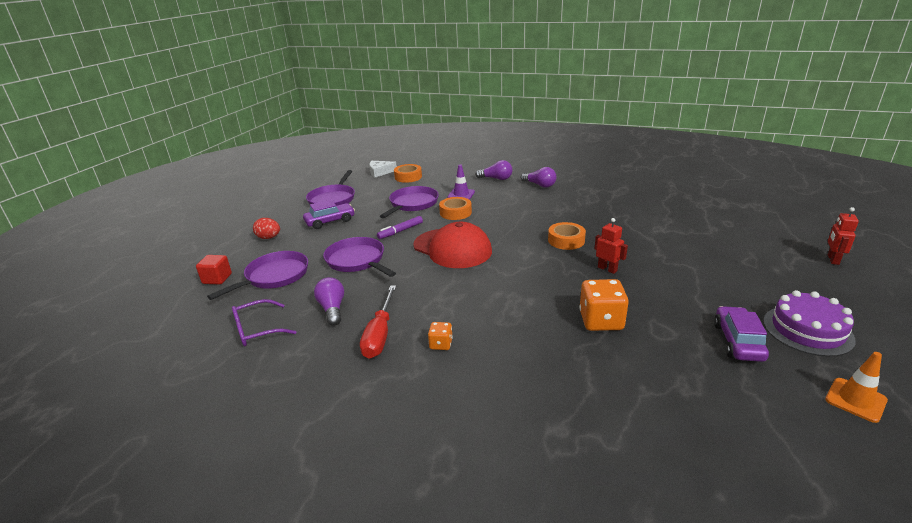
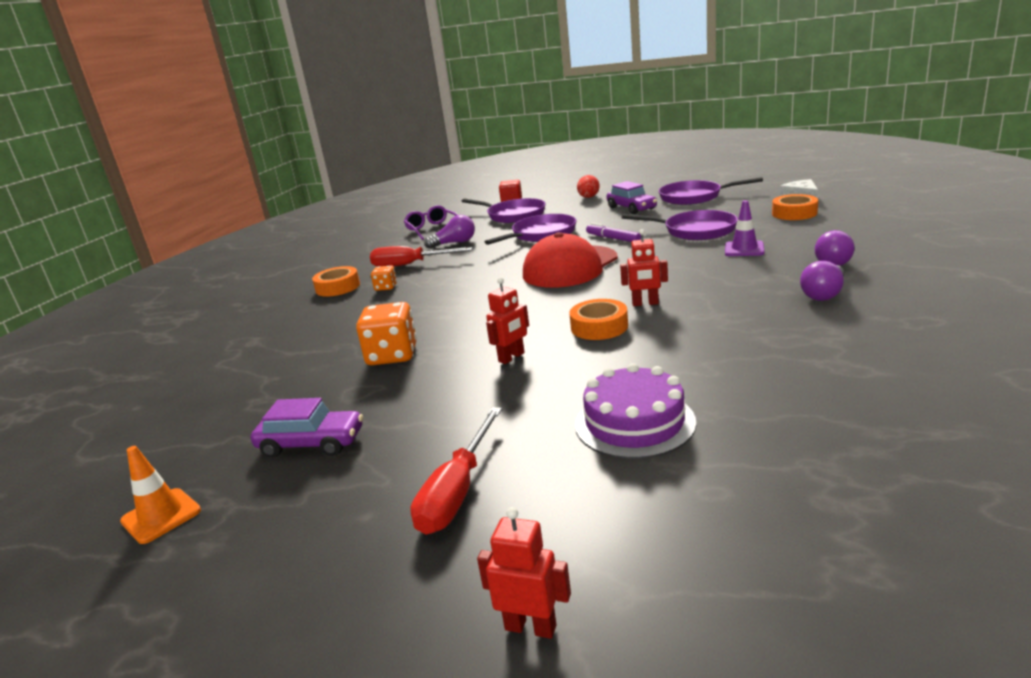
camera: 90 degrees right, 5 degrees down
orange tape [439,197,472,220] -> orange tape moved to [312,266,360,297]
purple cake [763,290,856,357] -> purple cake moved to [575,363,696,459]
none -> red screwdriver [410,407,502,535]
none -> red robot [620,229,668,306]

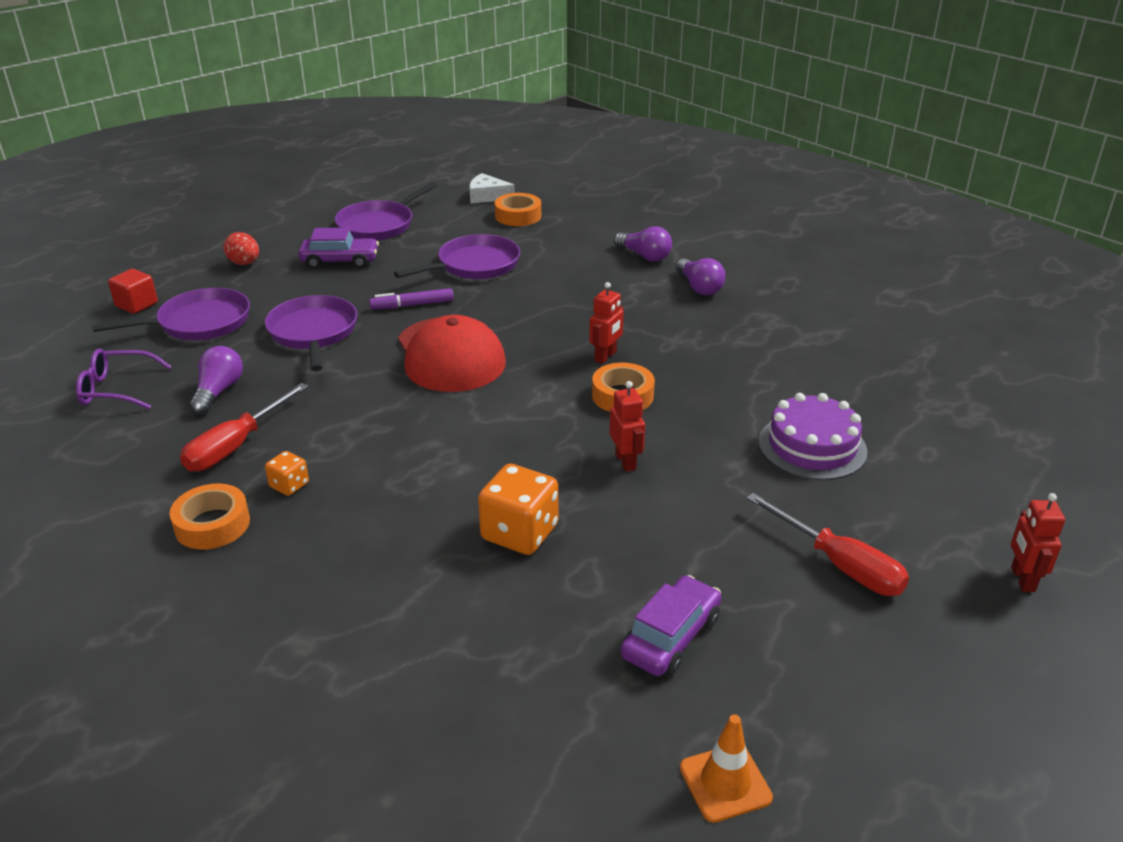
camera: 65 degrees left, 10 degrees up
red robot [477,507,571,639] -> red robot turned 45 degrees counterclockwise [1011,493,1065,592]
purple traffic cone [725,200,765,256] -> none

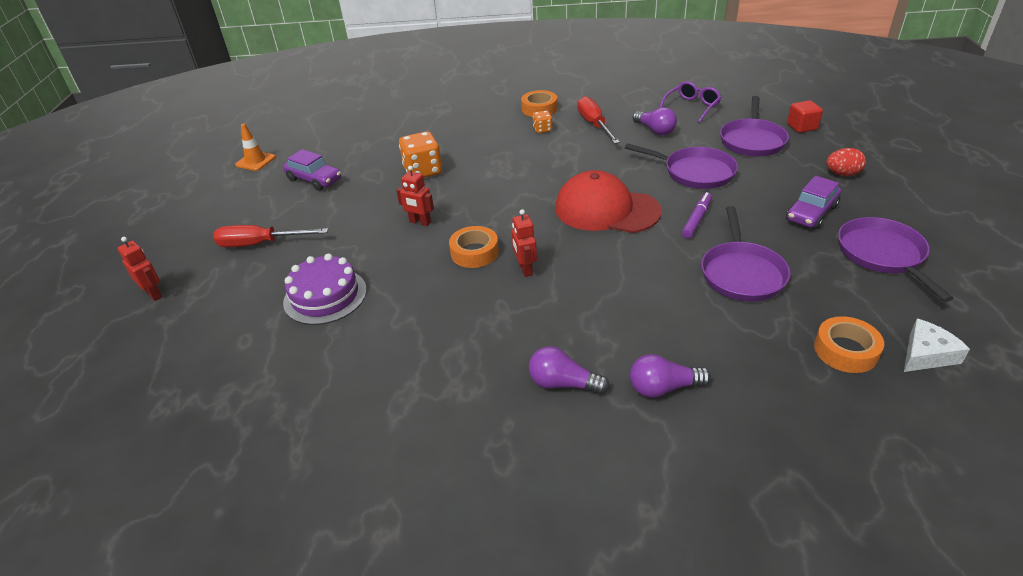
camera: 135 degrees right, 5 degrees up
purple car [621,575,722,676] -> purple car turned 45 degrees counterclockwise [283,149,341,191]

